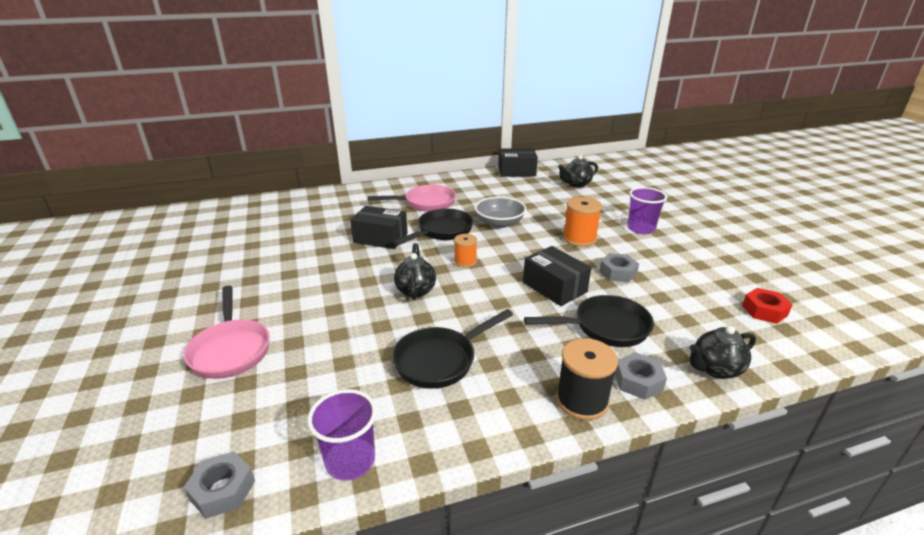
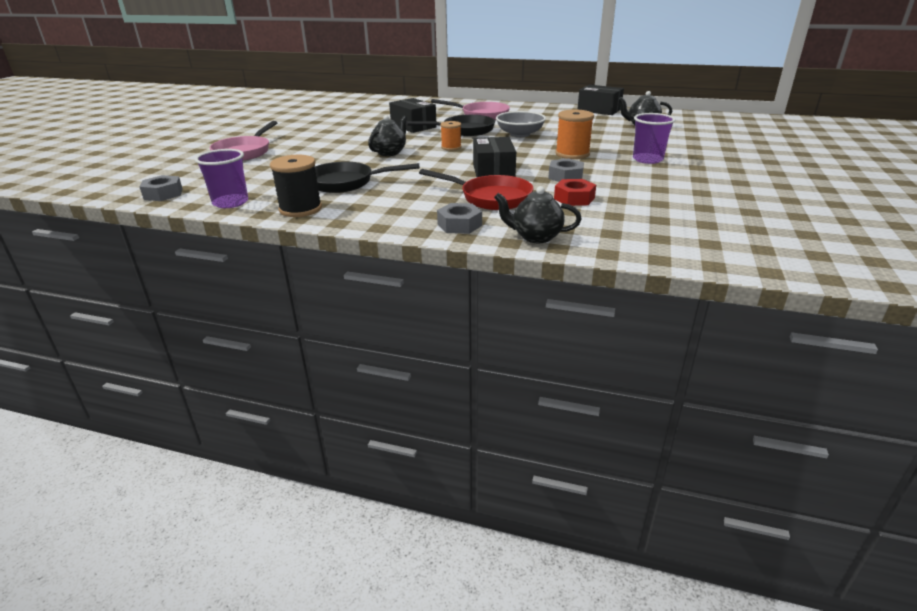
camera: 35 degrees right, 0 degrees up
black pan [524,295,654,347] -> red pan [419,169,534,210]
black spool [556,338,618,420] -> black spool moved to [270,155,322,217]
red nut [742,288,792,324] -> red nut moved to [554,179,596,206]

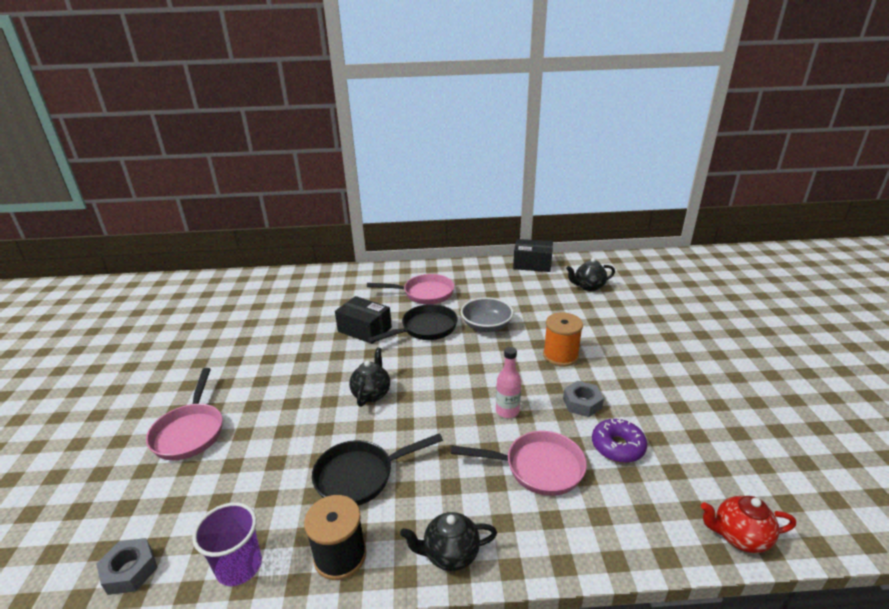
camera: 20 degrees left, 0 degrees up
red pan [419,169,534,210] -> pink pan [451,431,587,496]
grey nut [437,203,482,234] -> none
orange spool [441,121,462,151] -> none
black box [473,137,516,177] -> pink bottle [496,347,521,418]
black teapot [494,186,582,243] -> black teapot moved to [400,512,497,571]
red nut [554,179,596,206] -> purple donut [592,418,647,463]
purple cup [633,113,676,164] -> none
none -> red teapot [701,496,796,553]

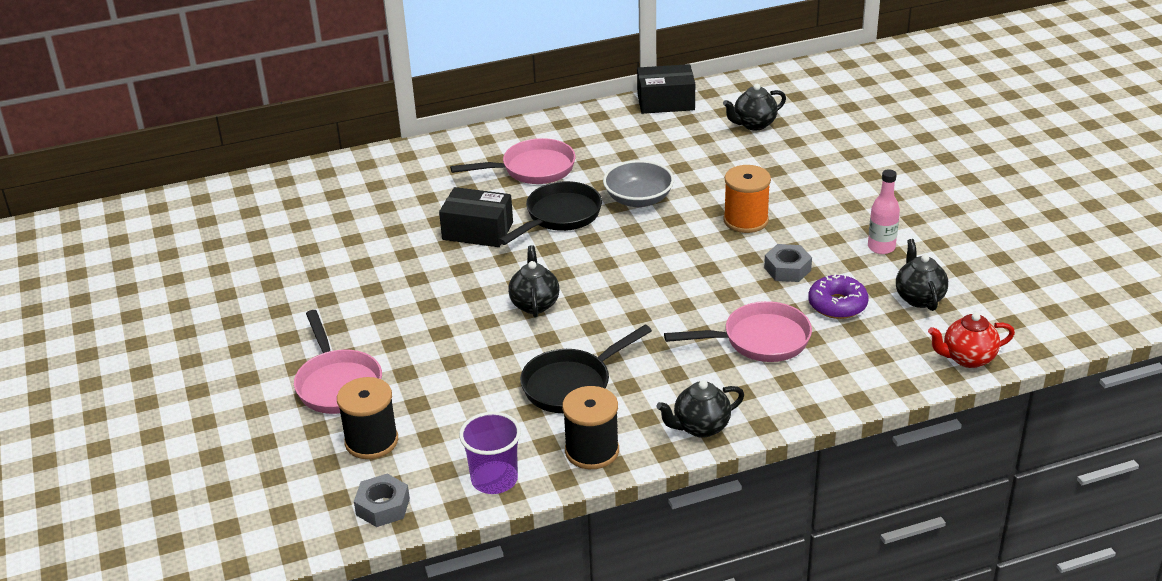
camera: 15 degrees left, 5 degrees up
pink bottle [496,347,521,418] -> pink bottle moved to [868,169,900,254]
none -> black spool [337,377,398,459]
none -> black teapot [896,239,948,311]

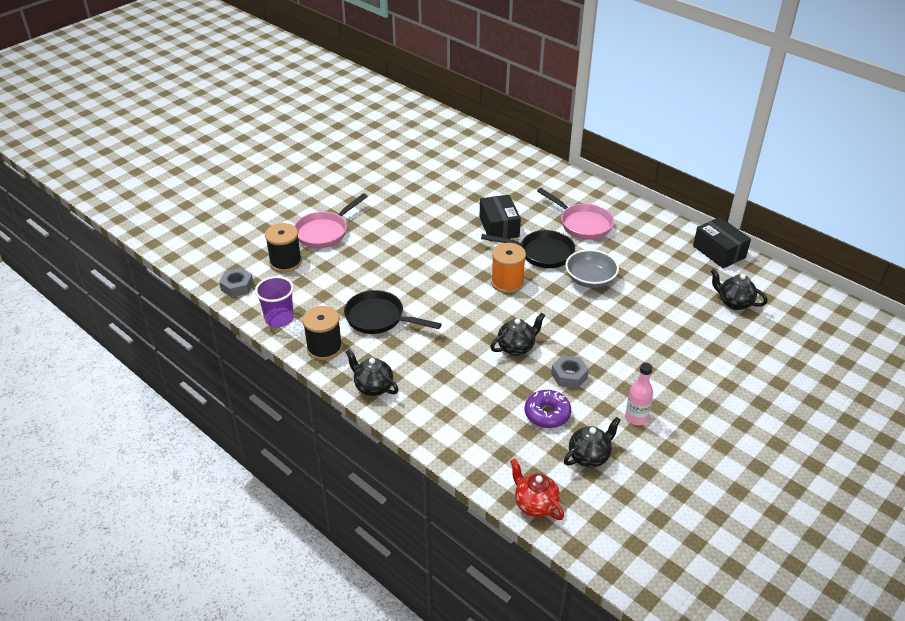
camera: 60 degrees right, 5 degrees up
black teapot [508,245,559,317] -> black teapot moved to [490,313,545,356]
pink pan [664,301,812,362] -> none
orange spool [723,165,771,233] -> orange spool moved to [491,243,526,293]

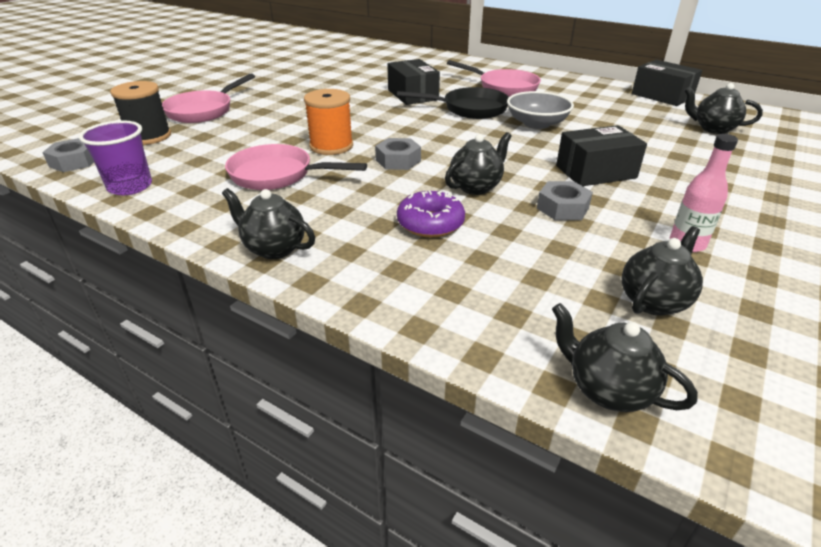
camera: 10 degrees left, 5 degrees down
black spool [302,306,343,360] -> none
black pan [344,290,441,334] -> pink pan [225,144,367,190]
orange spool [491,243,526,293] -> orange spool moved to [304,89,353,155]
red teapot [510,459,564,520] -> black teapot [552,303,698,412]
purple donut [525,390,571,428] -> purple donut moved to [397,191,465,237]
none -> grey nut [375,138,421,170]
none -> black box [556,125,647,186]

